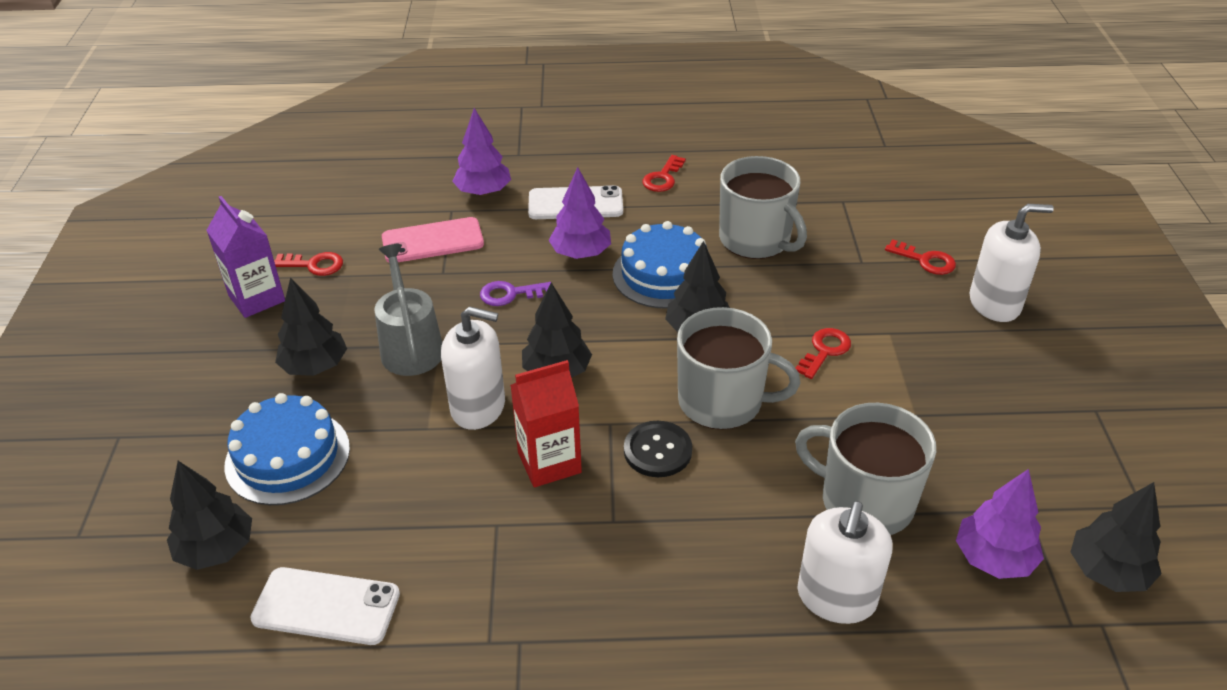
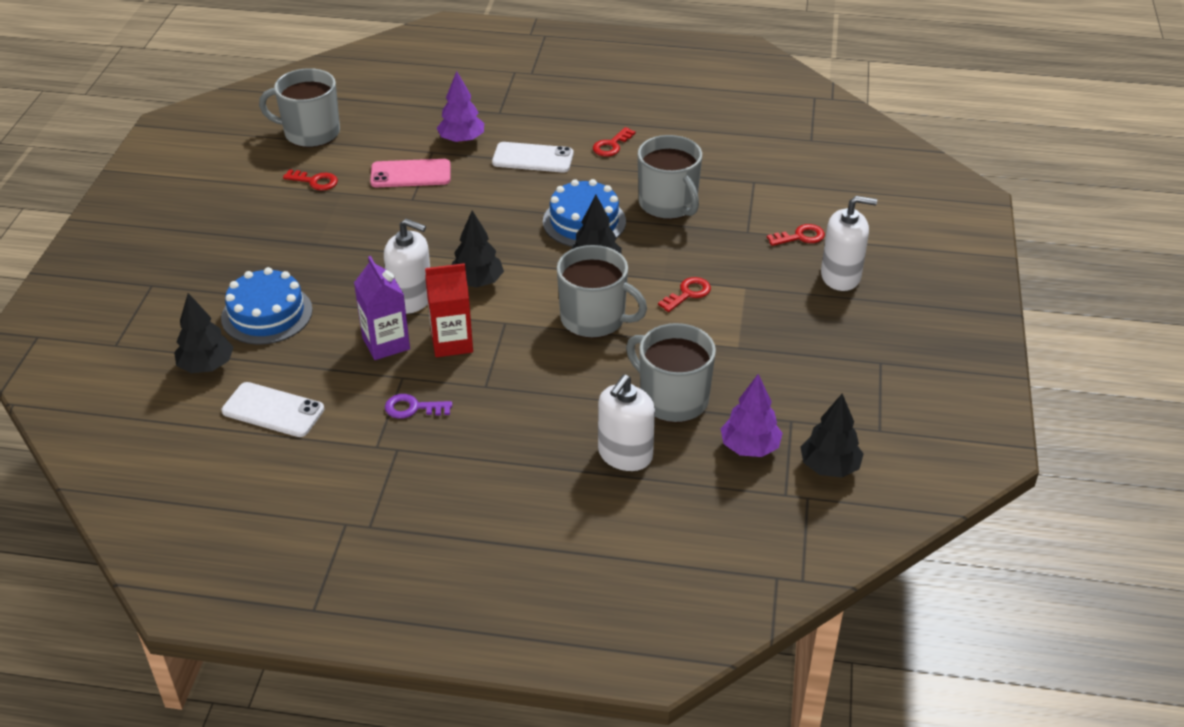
camera: 10 degrees right, 0 degrees up
purple carton [206,196,285,318] -> purple carton moved to [354,256,410,360]
black tree [275,277,347,376] -> none
grey watering can [375,244,442,376] -> none
purple key [480,281,552,306] -> purple key moved to [385,394,452,419]
purple tree [549,167,611,259] -> none
black button [624,421,692,477] -> none
red key [885,239,956,275] -> red key turned 60 degrees counterclockwise [767,224,825,246]
none -> grey mug [259,68,340,148]

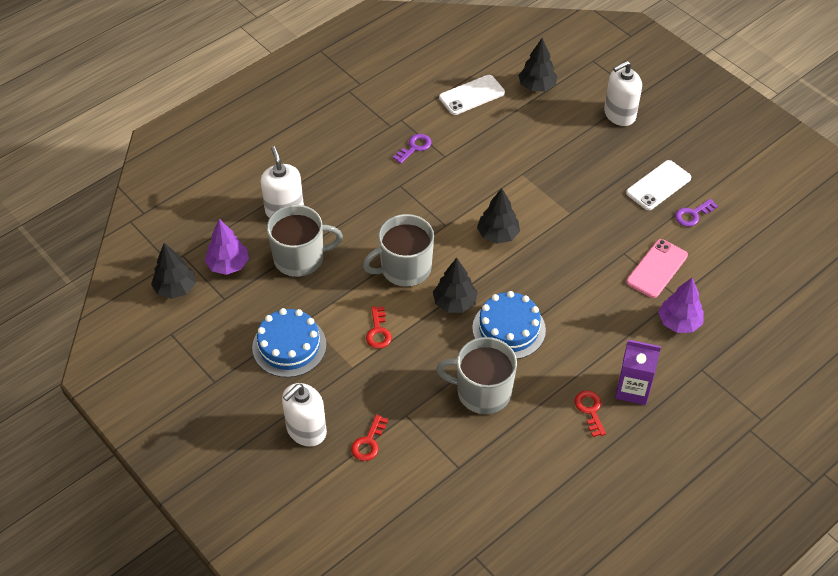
camera: 130 degrees right, 10 degrees up
blue cake [221,267,313,345] -> blue cake moved to [252,308,326,378]
grey mug [259,68,340,148] -> none
red key [283,169,338,191] -> purple key [675,199,718,227]
purple carton [354,256,410,360] -> purple carton moved to [615,340,661,405]
white soap dispenser [384,219,430,314] -> white soap dispenser moved to [604,61,642,126]
red carton [425,263,473,357] -> none
white phone [492,142,574,173] -> white phone moved to [626,160,691,210]

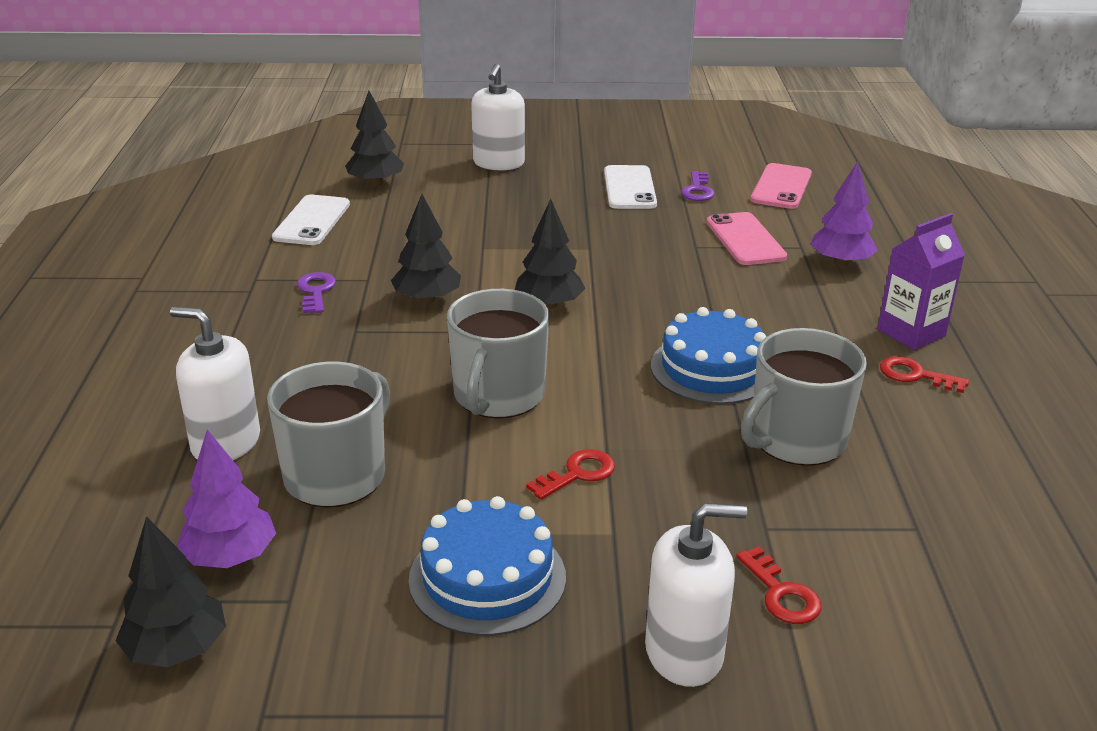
camera: 50 degrees left, 20 degrees down
white soap dispenser [282,383,327,447] -> white soap dispenser turned 90 degrees counterclockwise [645,503,747,687]
red key [366,306,392,349] -> red key turned 75 degrees counterclockwise [526,449,615,500]
black tree [433,258,478,313] -> black tree moved to [391,194,461,303]
none -> pink phone [751,163,812,209]

